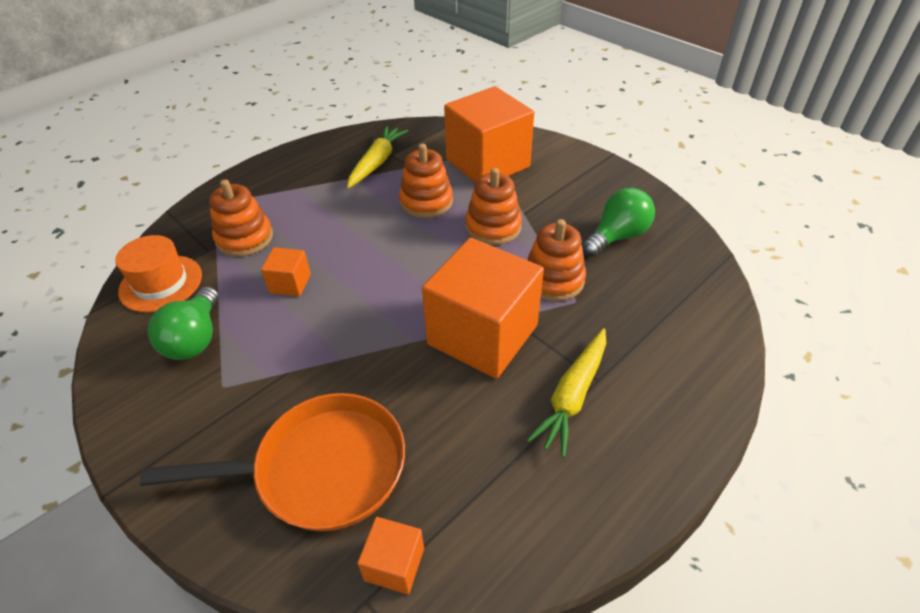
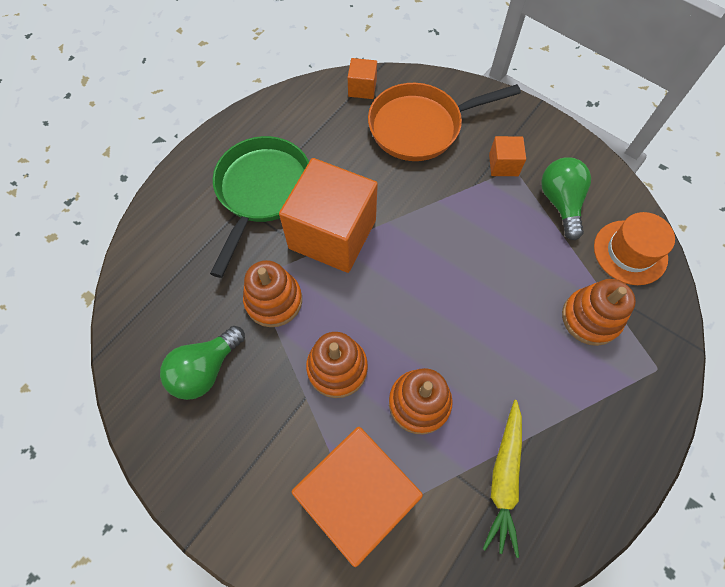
camera: 170 degrees right, 20 degrees up
orange cube [261,247,311,296] -> orange cube moved to [489,136,526,176]
yellow carrot [527,328,606,457] -> green pan [210,136,309,278]

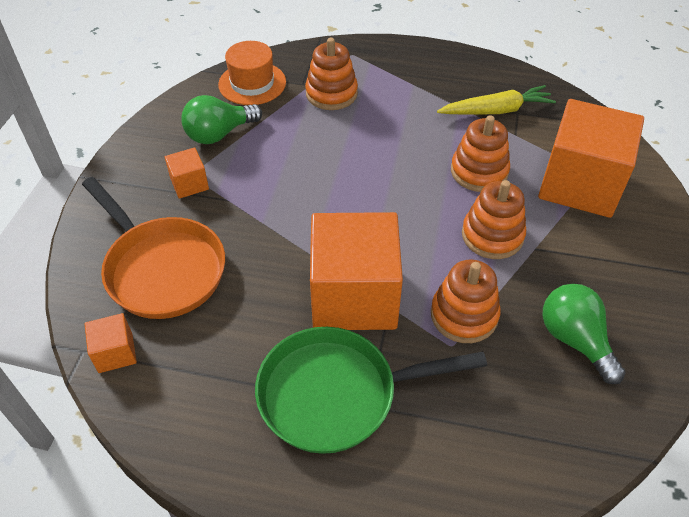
camera: 115 degrees left, 15 degrees down
green light bulb [160,326,245,400] -> green light bulb turned 135 degrees counterclockwise [543,284,626,384]

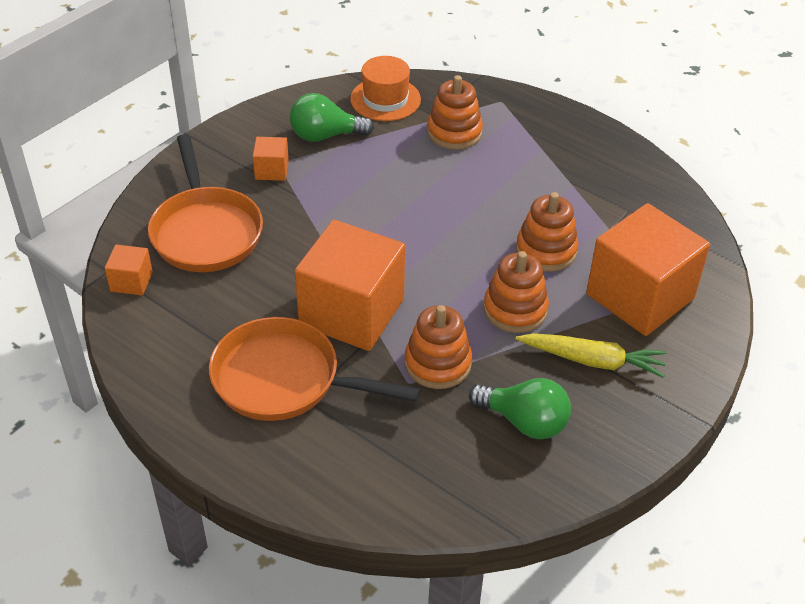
camera: 25 degrees right, 5 degrees down
green pan [255,327,487,454] -> orange pan [209,317,420,421]
yellow carrot [437,85,556,114] -> yellow carrot moved to [516,333,667,378]
green light bulb [543,284,626,384] -> green light bulb turned 120 degrees clockwise [469,378,571,439]

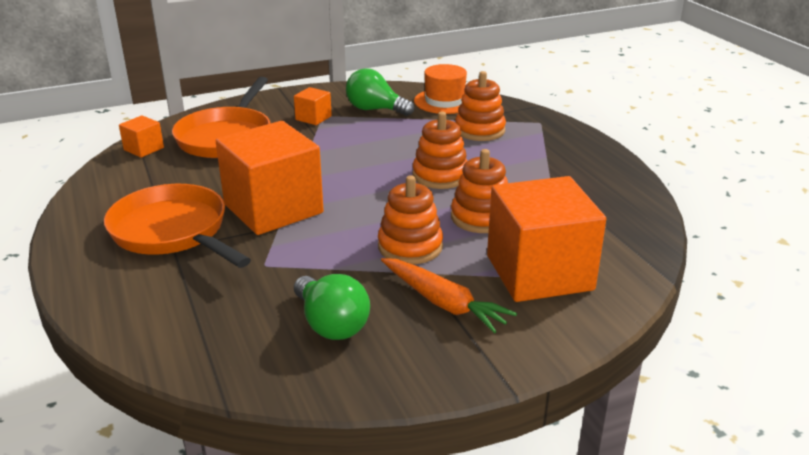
camera: 30 degrees right, 15 degrees down
orange stacking toy [405,305,472,389] -> orange stacking toy moved to [412,112,468,189]
yellow carrot [516,333,667,378] -> orange carrot [381,258,517,333]

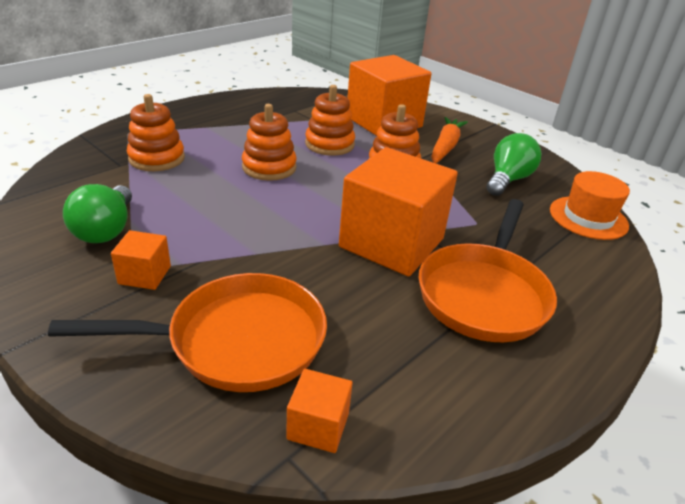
camera: 115 degrees left, 5 degrees up
orange hat [414,64,467,114] -> orange hat moved to [550,171,630,240]

